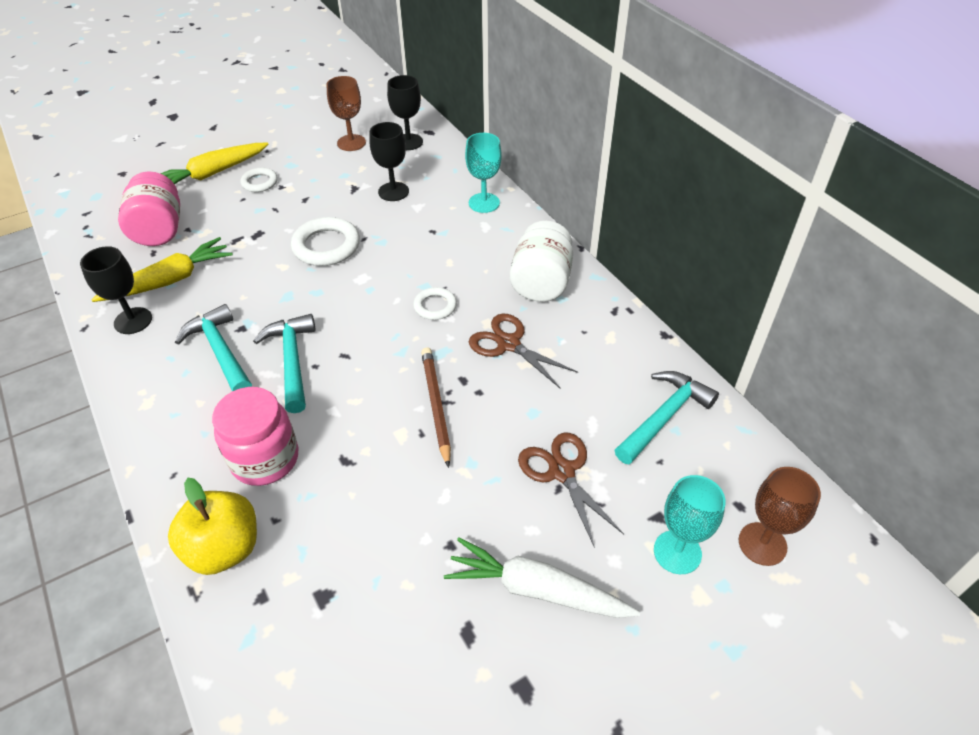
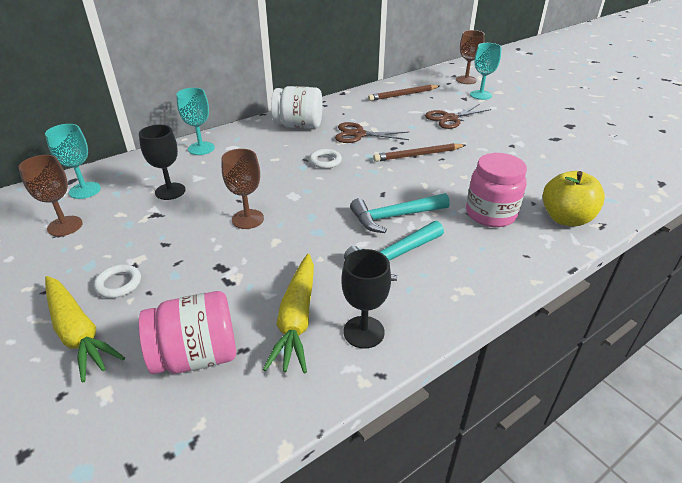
camera: 95 degrees left, 10 degrees down
yellow carrot [91,237,233,302] -> yellow carrot turned 135 degrees counterclockwise [263,254,314,373]
white ring [291,217,360,266] -> brown goblet [222,149,264,229]
black goblet [387,75,423,150] -> turquoise goblet [45,124,101,199]
white carrot [444,538,640,618] -> none
brown scissors [469,314,578,388] -> brown scissors turned 60 degrees clockwise [335,122,409,143]
turquoise hammer [615,371,719,465] -> brown pencil [368,85,439,101]

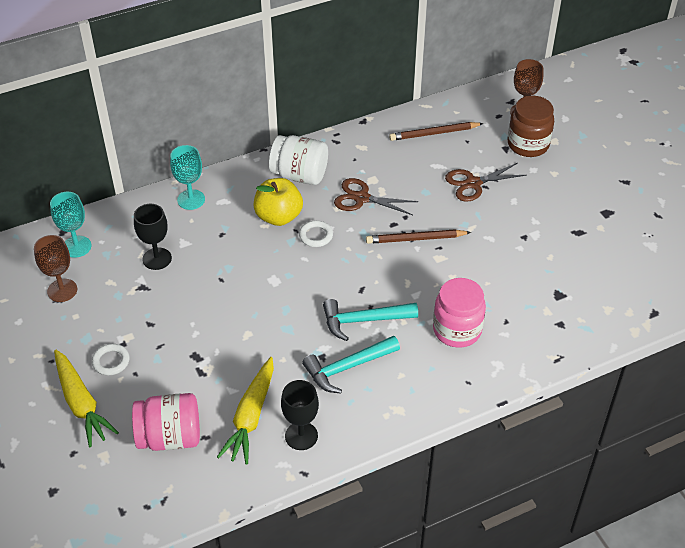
camera: 10 degrees right, 10 degrees up
brown goblet [222,149,264,229] -> none
turquoise goblet [470,43,501,100] -> brown jar [508,96,554,157]
yellow apple [543,171,605,227] -> yellow apple moved to [253,178,303,226]

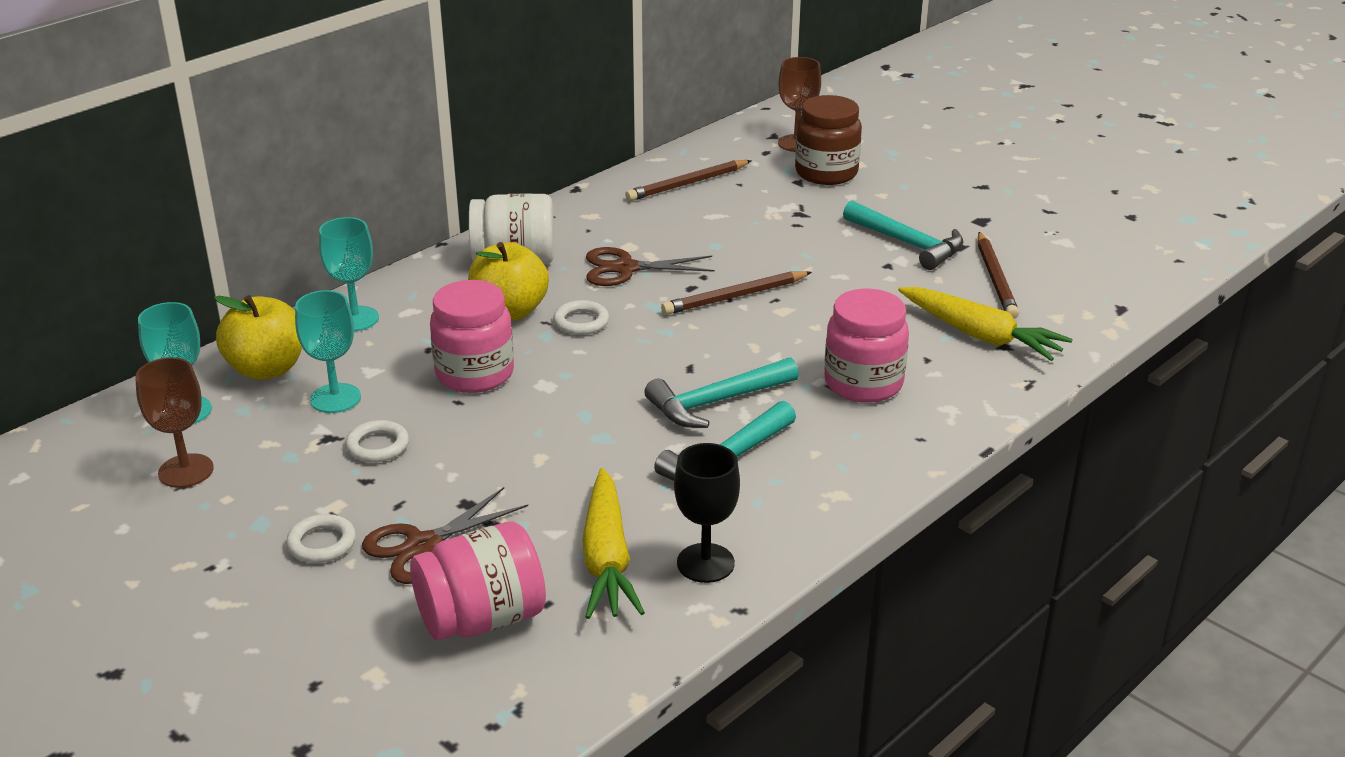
camera: 20 degrees left, 15 degrees down
yellow carrot [54,349,119,447] -> yellow carrot moved to [898,287,1073,361]
black goblet [134,204,172,270] -> turquoise goblet [295,290,361,413]
brown scissors [445,163,527,202] -> brown scissors moved to [362,487,528,584]
none -> yellow apple [214,295,302,380]
none -> white ring [345,420,409,463]
none -> pink jar [430,280,514,393]
none -> turquoise hammer [843,201,964,270]
none -> brown pencil [978,232,1019,319]

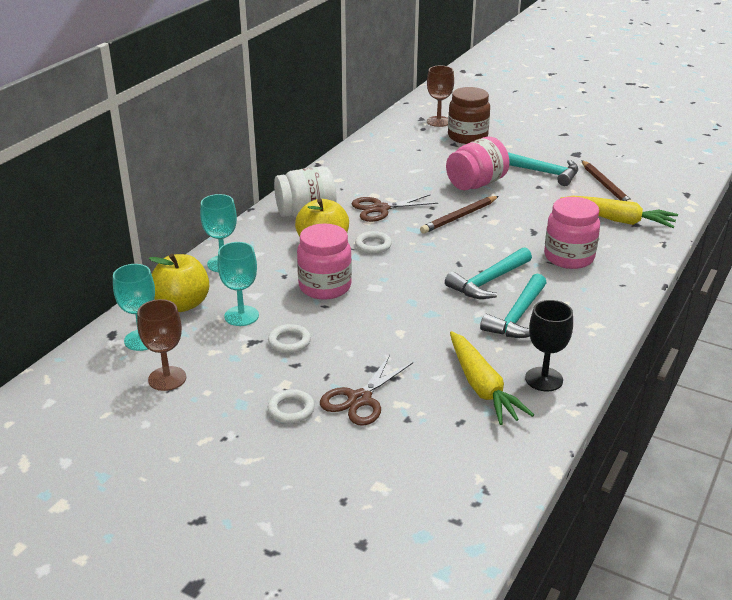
camera: 15 degrees left, 0 degrees up
pink jar [410,522,546,641] -> pink jar moved to [446,137,510,190]
brown pencil [625,160,752,201] -> none

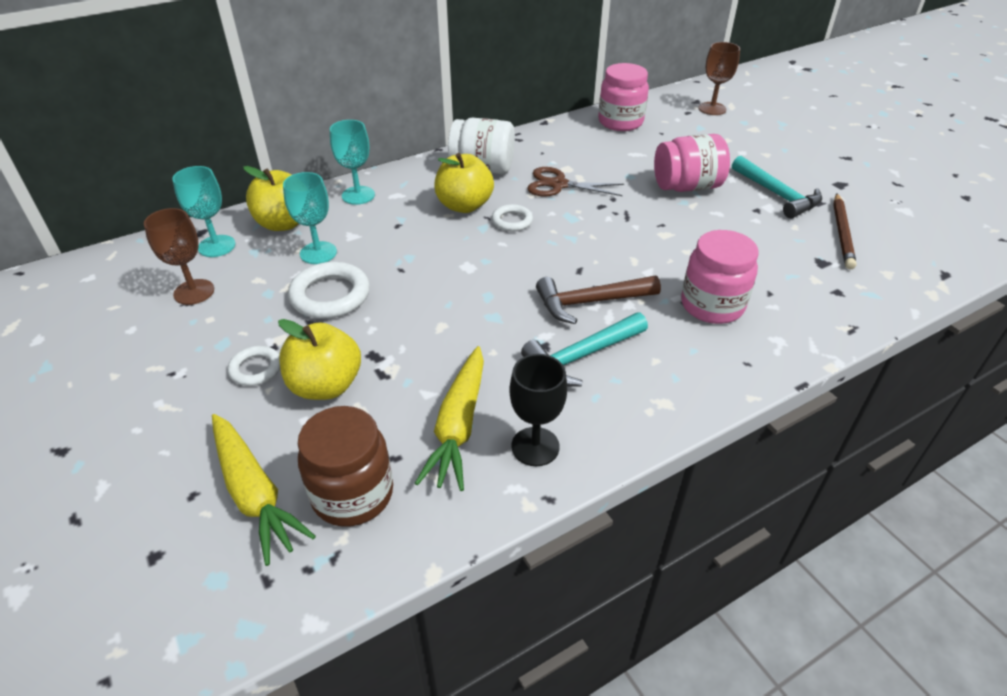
camera: 30 degrees right, 10 degrees up
white ring [268,324,311,353] -> white ring [288,262,370,319], size x1.71
pink jar [297,224,352,300] -> pink jar moved to [598,63,649,131]
brown scissors [320,355,413,426] -> yellow apple [278,319,361,400]
brown pencil [420,196,499,234] -> none
turquoise hammer [445,247,532,299] -> brown hammer [536,276,661,324]
brown jar [448,87,490,144] -> brown jar moved to [298,406,393,527]
yellow carrot [561,196,678,228] -> yellow carrot moved to [212,414,316,566]

